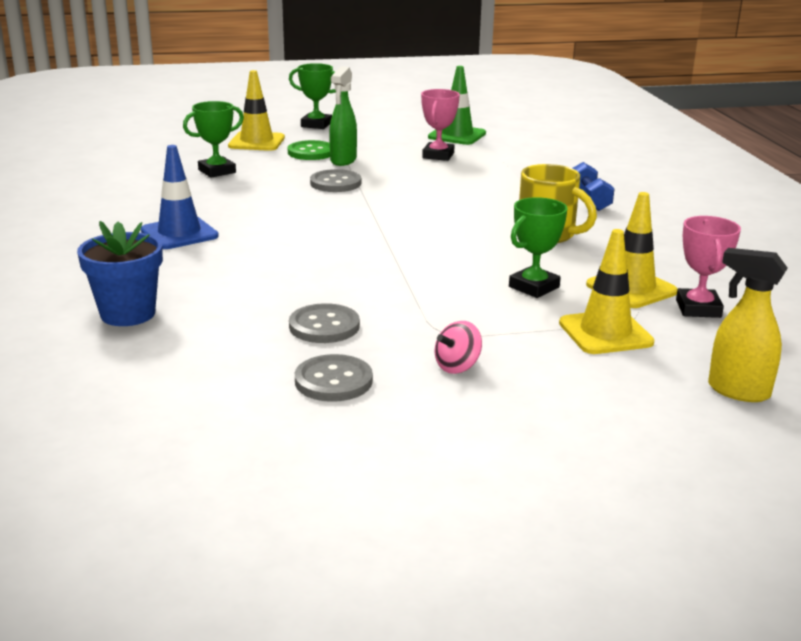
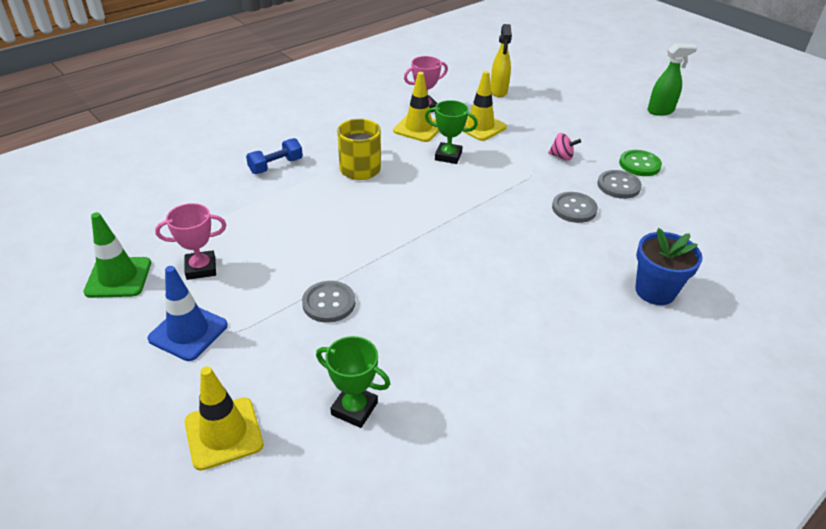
camera: 120 degrees left, 15 degrees up
blue traffic cone [141,145,219,249] -> blue traffic cone moved to [147,266,228,361]
green button [288,140,330,160] -> green button moved to [619,150,662,176]
green trophy [289,63,336,129] -> none
green spray bottle [329,66,357,166] -> green spray bottle moved to [648,43,697,116]

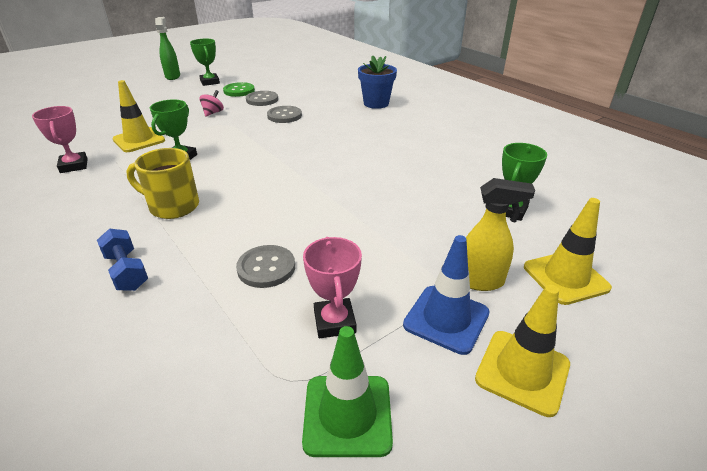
camera: 85 degrees left, 5 degrees down
grey button [302,281,355,323] -> grey button moved to [236,245,295,288]
yellow traffic cone [393,72,439,142] -> yellow traffic cone moved to [475,285,570,417]
yellow spray bottle [490,24,512,97] -> yellow spray bottle moved to [466,178,535,291]
none -> green trophy [190,39,220,86]

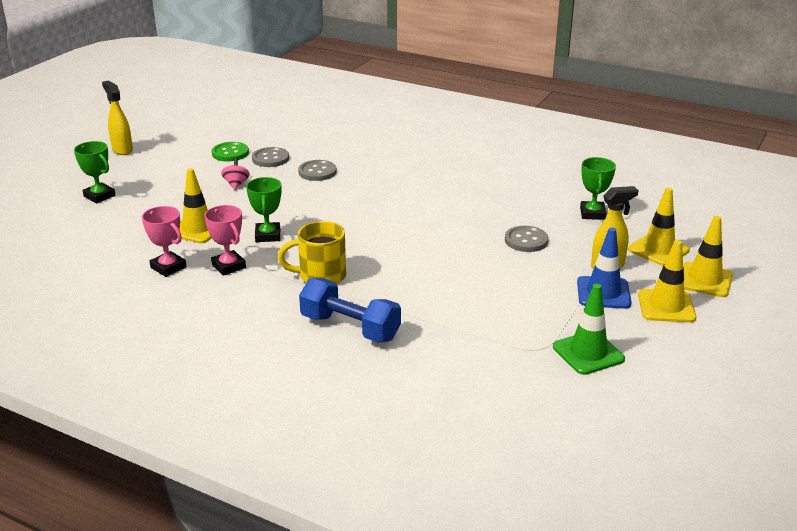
camera: 25 degrees left, 5 degrees down
blue dumbbell [97,228,148,291] -> blue dumbbell [299,278,401,342], size x1.56
green spray bottle [155,17,180,80] -> yellow spray bottle [102,80,133,155]
green trophy [190,39,220,86] -> green trophy moved to [74,141,116,203]
grey button [236,245,295,288] -> grey button moved to [505,226,548,252]
pink trophy [303,237,362,338] -> pink trophy moved to [204,205,246,276]
blue flower pot [358,55,397,109] -> none
none -> yellow traffic cone [683,216,733,297]

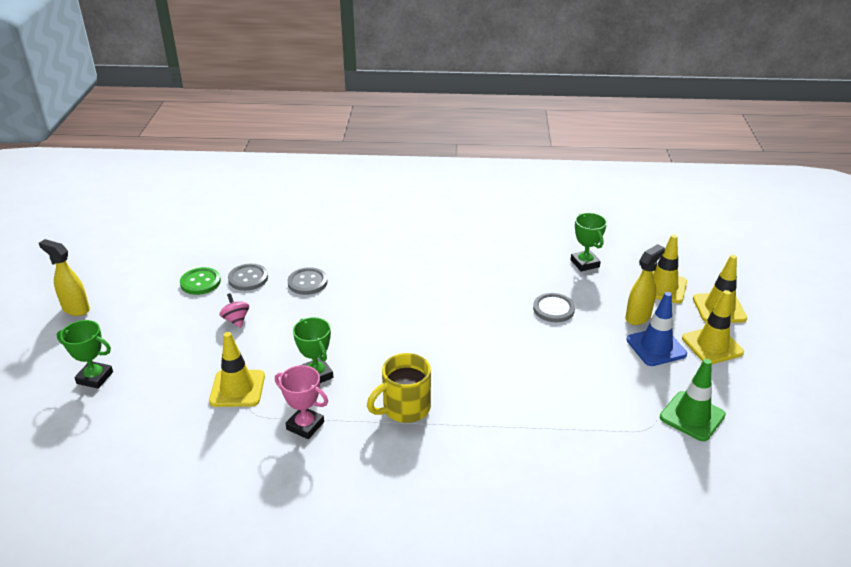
camera: 25 degrees left, 5 degrees up
pink trophy [142,206,187,277] -> none
blue dumbbell [299,278,401,342] -> none

